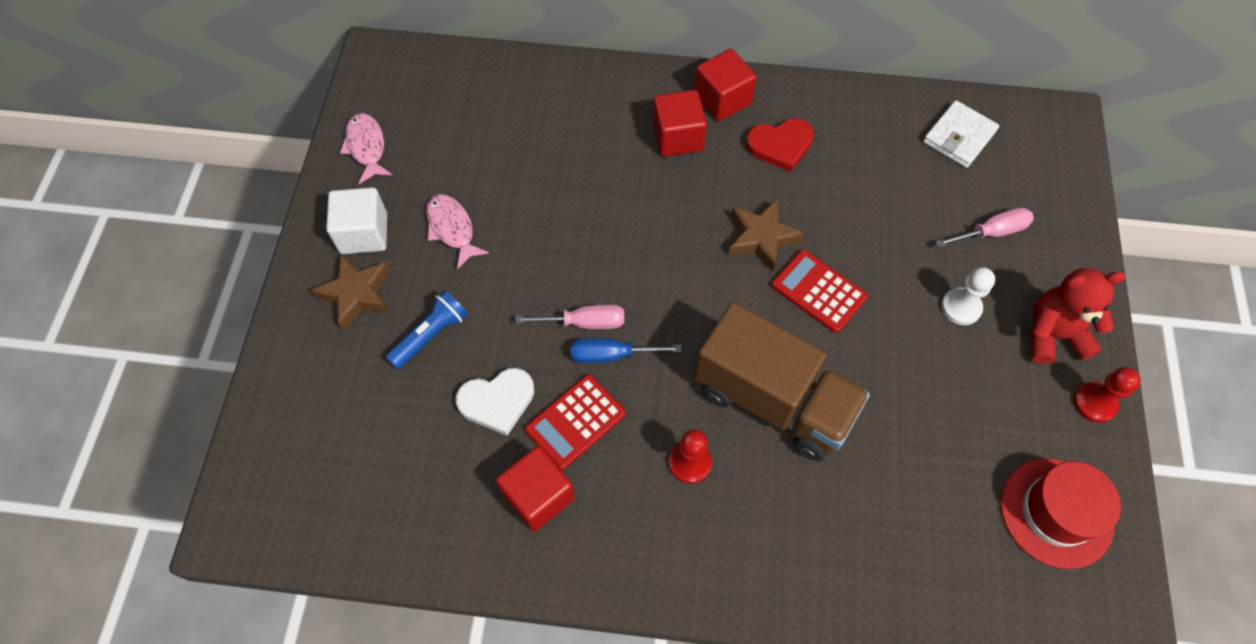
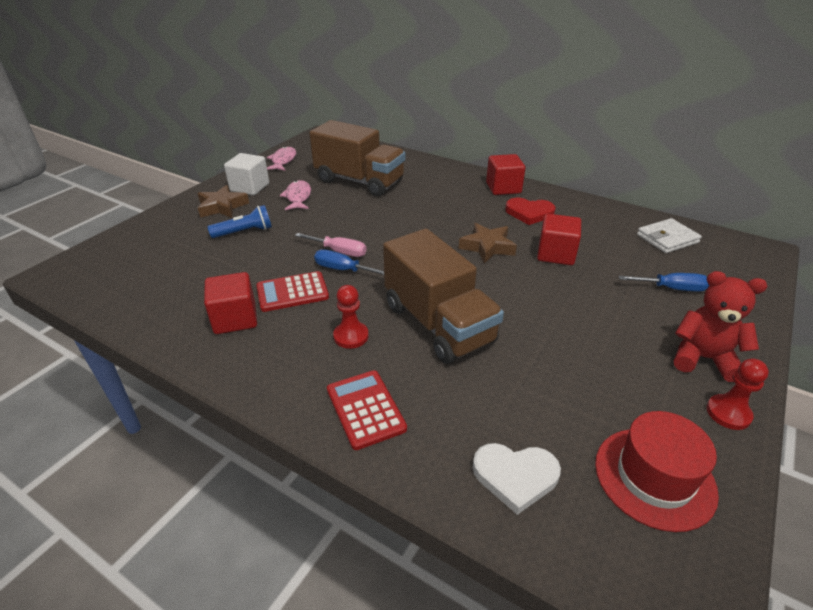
camera: 25 degrees right, 25 degrees down
white heart [456,368,535,436] -> white heart moved to [473,443,561,515]
red cube [653,90,707,157] -> red cube moved to [537,214,581,265]
red calculator [772,250,868,333] -> red calculator moved to [327,370,407,450]
pink screwdriver [936,207,1034,247] -> blue screwdriver [619,273,709,291]
white pawn [941,267,995,325] -> none
none -> brown truck [310,120,406,196]

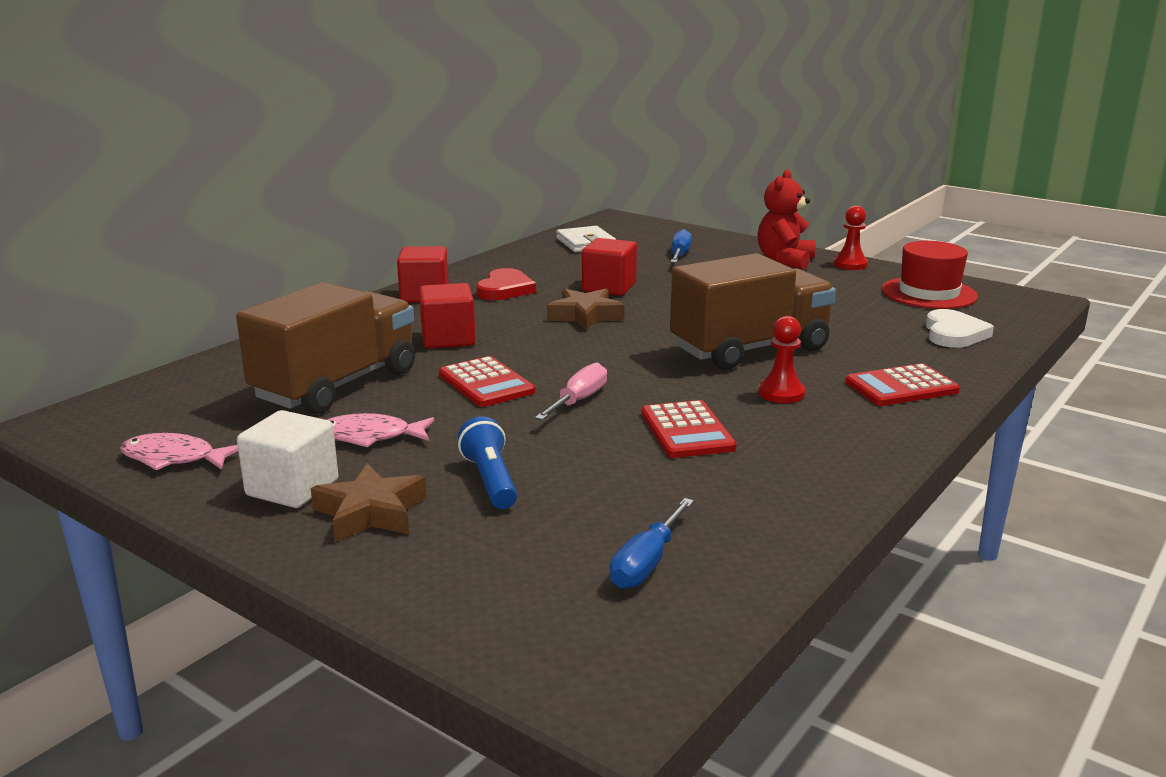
camera: 85 degrees left, 15 degrees down
red cube [204,272,257,334] -> red cube moved to [419,283,476,349]
blue screwdriver [314,250,384,275] -> blue screwdriver moved to [610,498,694,589]
none -> red calculator [439,356,535,407]

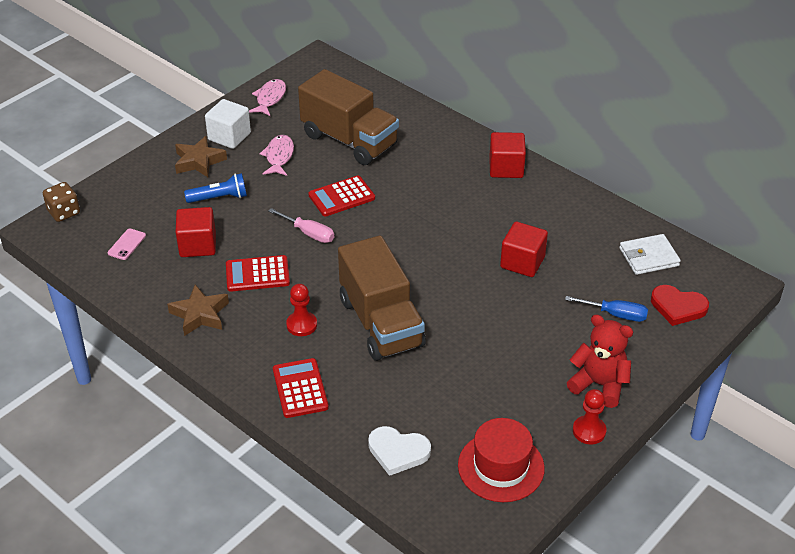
camera: 95 degrees right, 20 degrees up
red cube [419,283,476,349] -> red cube moved to [176,207,216,257]
red heart [476,268,536,300] -> red heart moved to [651,285,709,326]
brown star [547,289,625,330] -> brown star moved to [167,284,229,336]
blue screwdriver [610,498,694,589] -> pink phone [108,229,146,260]
none -> brown dice [43,182,80,222]

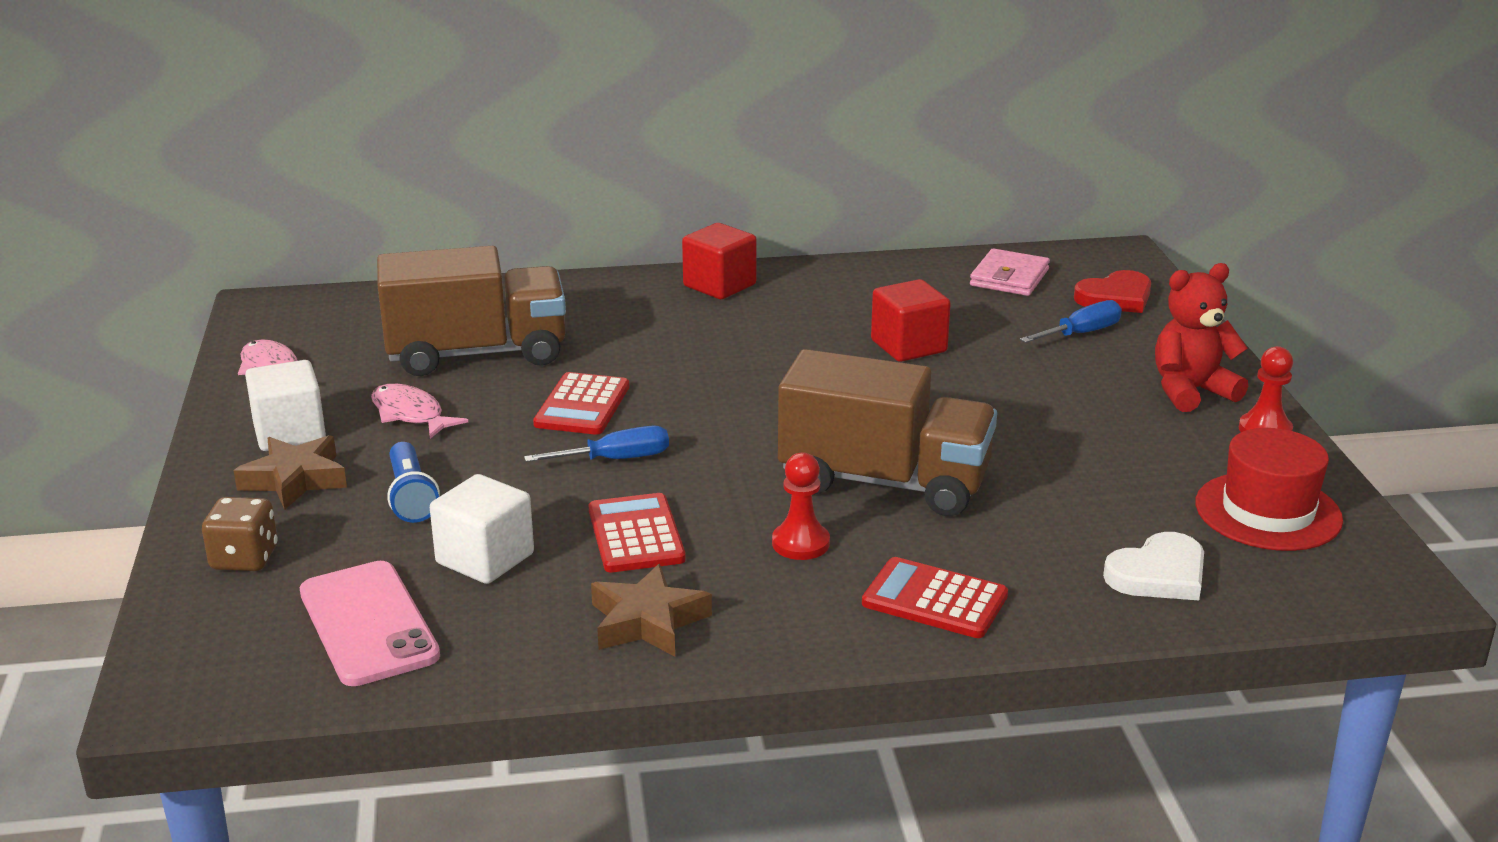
camera: 50 degrees left, 15 degrees down
brown dice [43,182,80,222] -> brown dice moved to [202,497,278,571]
pink phone [108,229,146,260] -> pink phone [300,561,440,686], size x2.07
red cube [176,207,216,257] -> white cube [430,474,534,584]
blue flashlight [184,173,247,203] -> blue flashlight turned 135 degrees clockwise [387,442,440,523]
red calculator [226,255,290,292] -> red calculator turned 135 degrees clockwise [589,493,686,572]
pink screwdriver [268,208,334,243] -> blue screwdriver [524,426,669,462]
white wallet [619,234,681,275] -> pink wallet [970,248,1050,296]

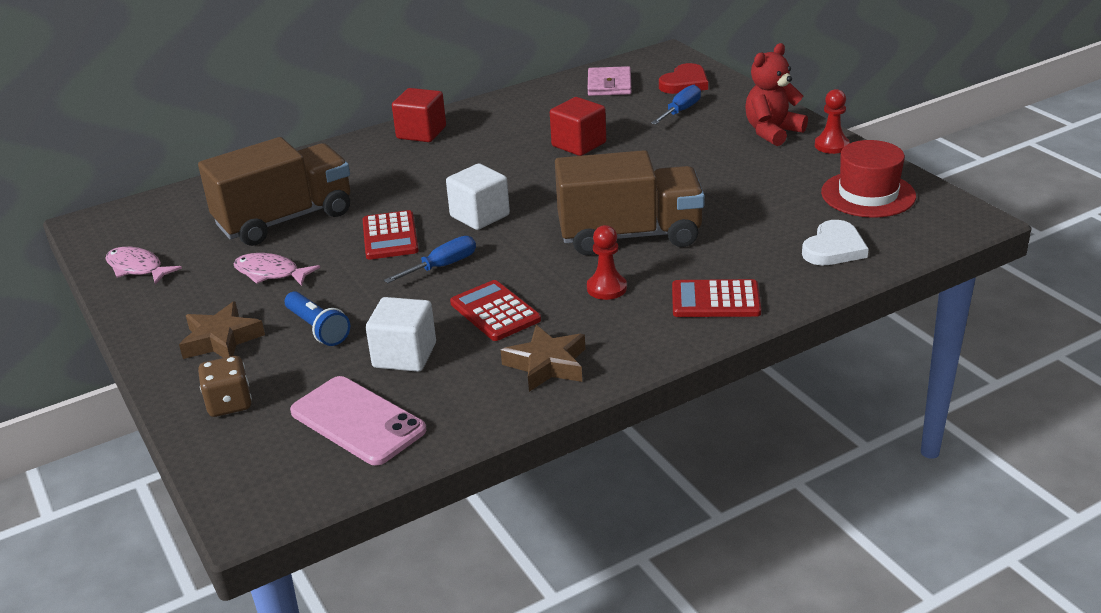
camera: 20 degrees left, 5 degrees up
white cube [245,360,326,451] -> white cube moved to [446,163,510,230]

